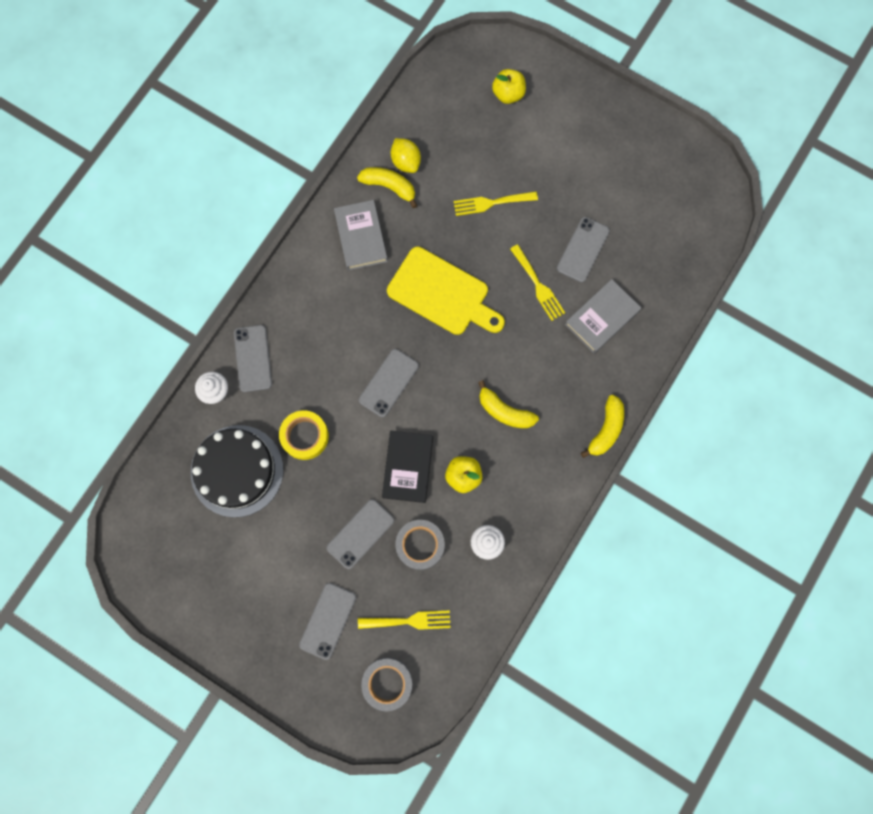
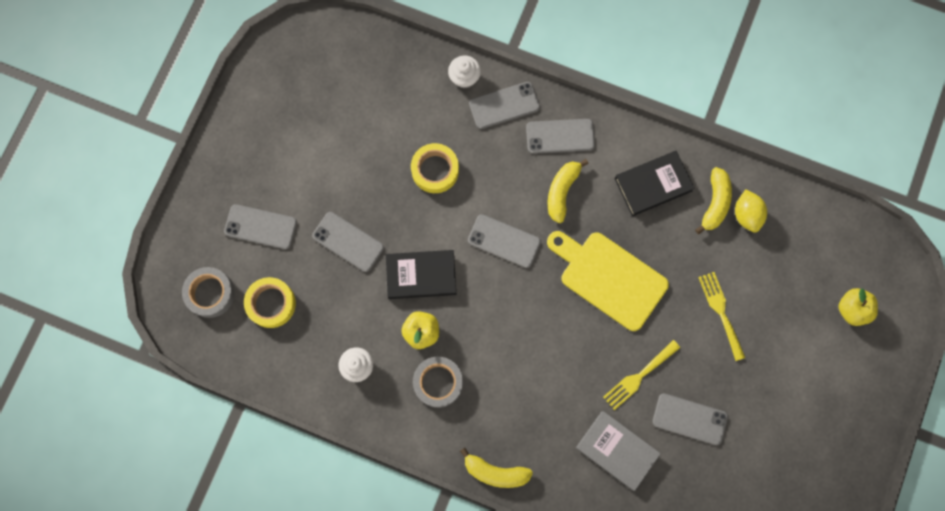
camera: 80 degrees right, 0 degrees up
black cake [191,425,283,517] -> none
grey book [334,200,388,271] -> black book [615,151,695,216]
yellow fork [358,610,451,630] -> yellow tape [244,277,296,328]
yellow cutting board [387,247,505,335] -> yellow cutting board turned 105 degrees clockwise [547,231,669,331]
yellow lemon [391,138,421,173] -> yellow lemon turned 60 degrees counterclockwise [735,190,767,233]
grey tape [395,520,445,570] -> grey tape moved to [413,357,463,408]
yellow banana [478,380,539,429] -> yellow banana moved to [548,159,589,223]
none -> grey phone [526,119,595,154]

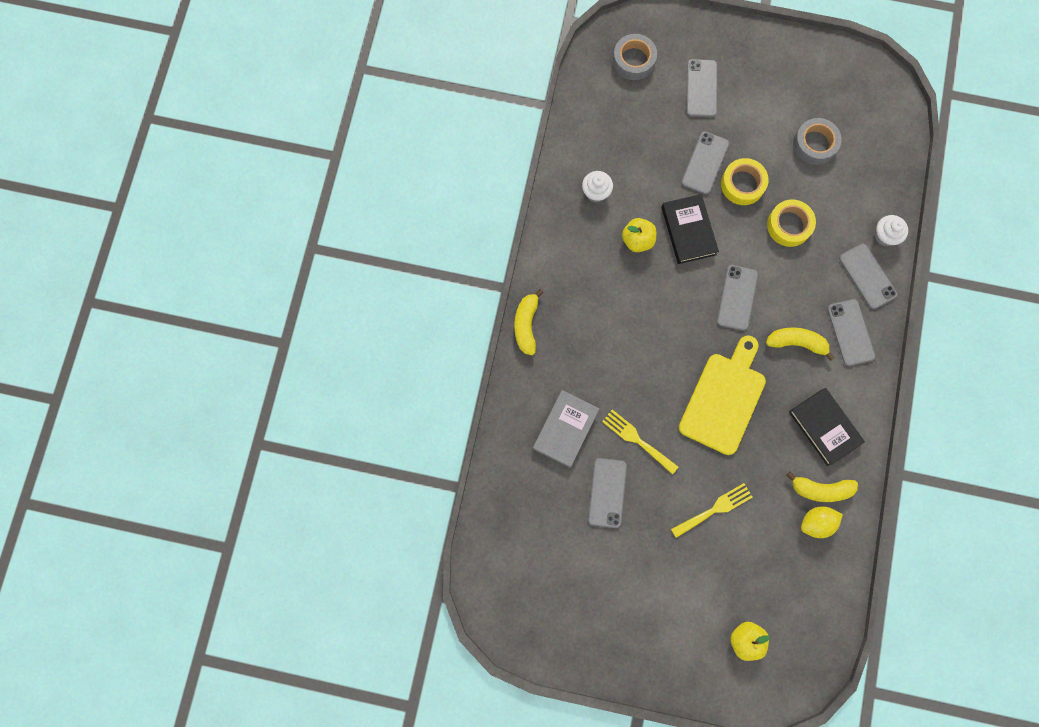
camera: 80 degrees right, 0 degrees up
yellow tape [244,277,296,328] -> yellow tape moved to [721,158,769,205]
grey tape [413,357,463,408] -> grey tape moved to [793,118,841,165]

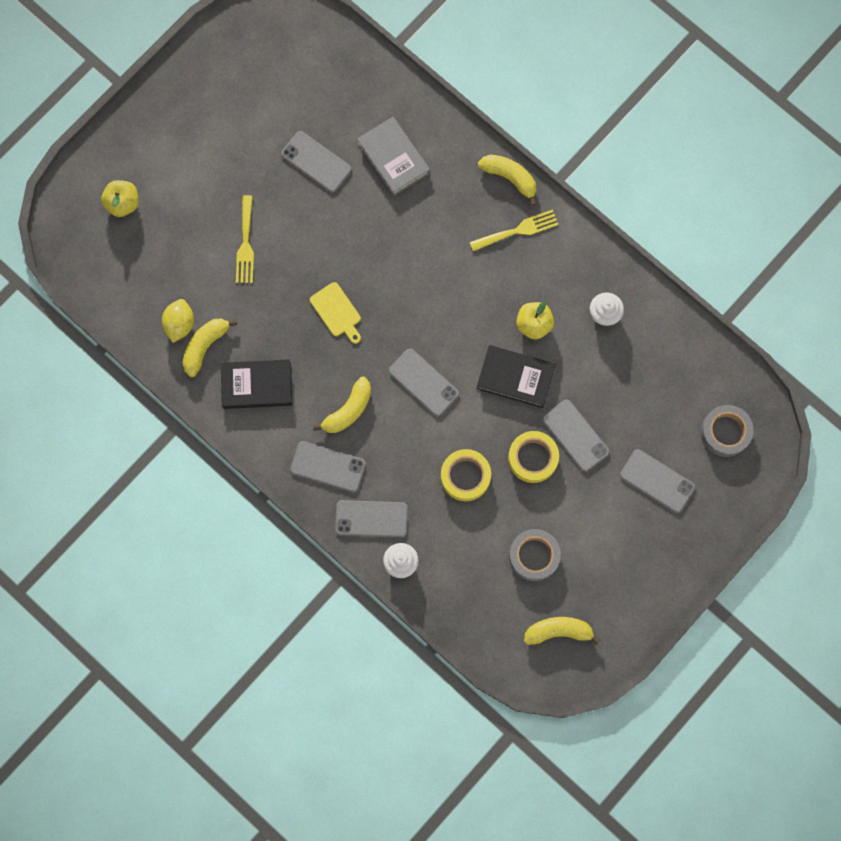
camera: 120 degrees right, 0 degrees up
yellow fork [602,410,678,475] -> yellow fork moved to [470,209,559,251]
yellow cutting board [679,335,766,455] -> yellow cutting board [310,282,361,344], size x0.51
none -> yellow banana [524,617,601,645]

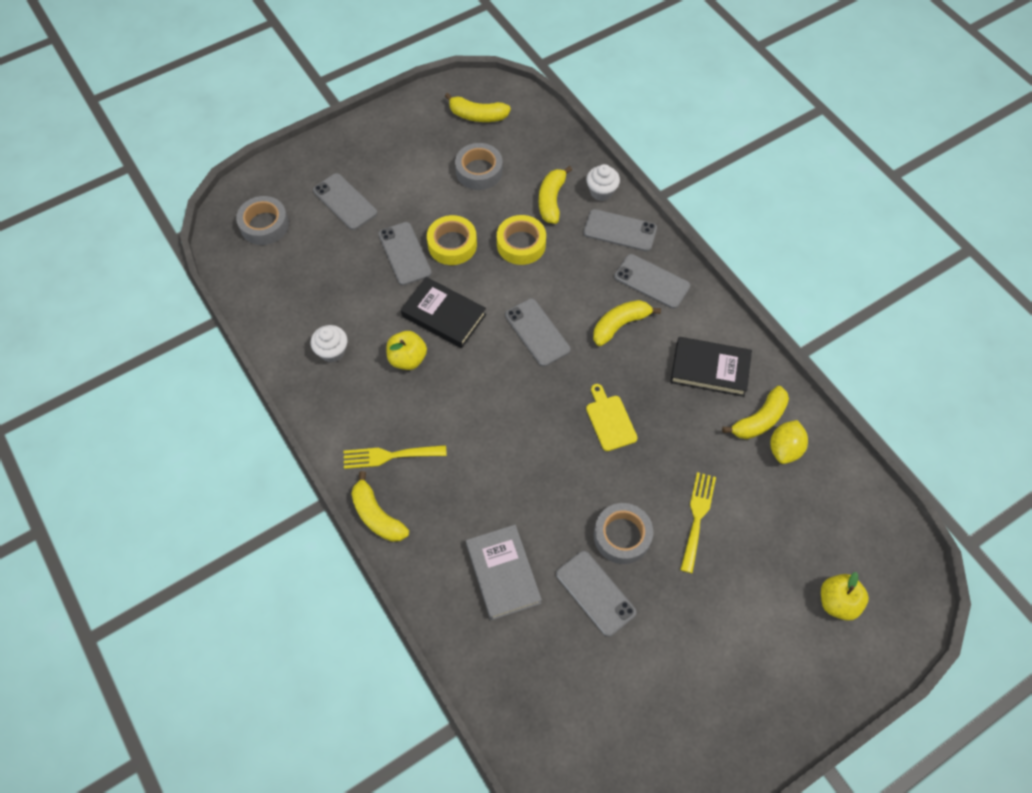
camera: 165 degrees left, 15 degrees down
none -> yellow banana [539,166,572,224]
none -> grey tape [594,503,653,564]

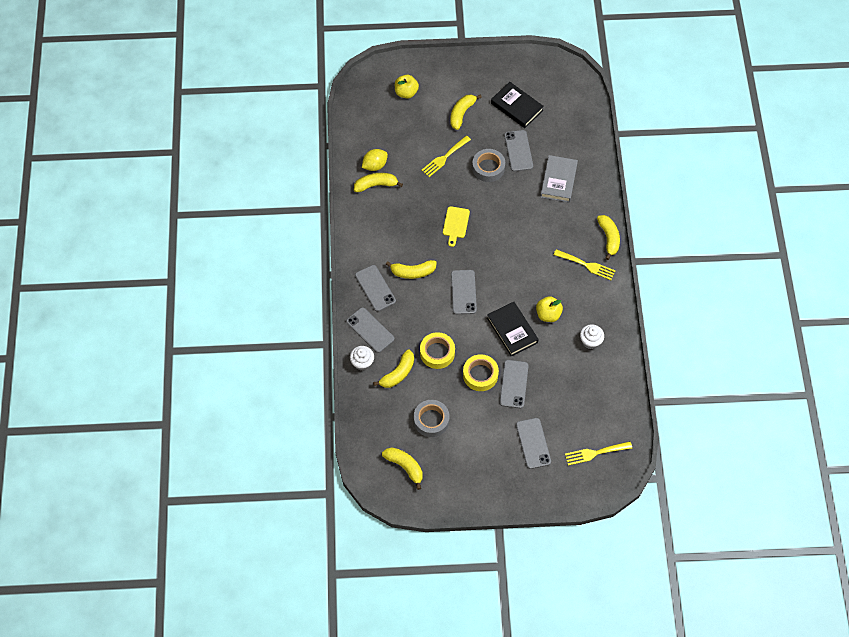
camera: 150 degrees left, 0 degrees up
grey tape [236,196,289,245] -> yellow fork [565,442,632,466]
black book [670,337,752,397] -> black book moved to [491,82,544,128]
none -> yellow banana [450,94,482,130]

